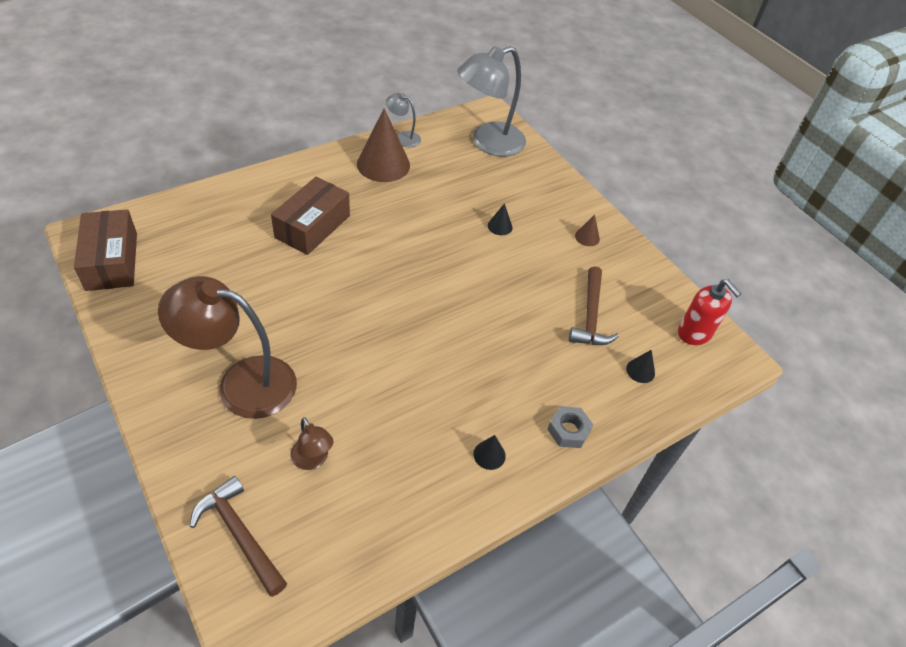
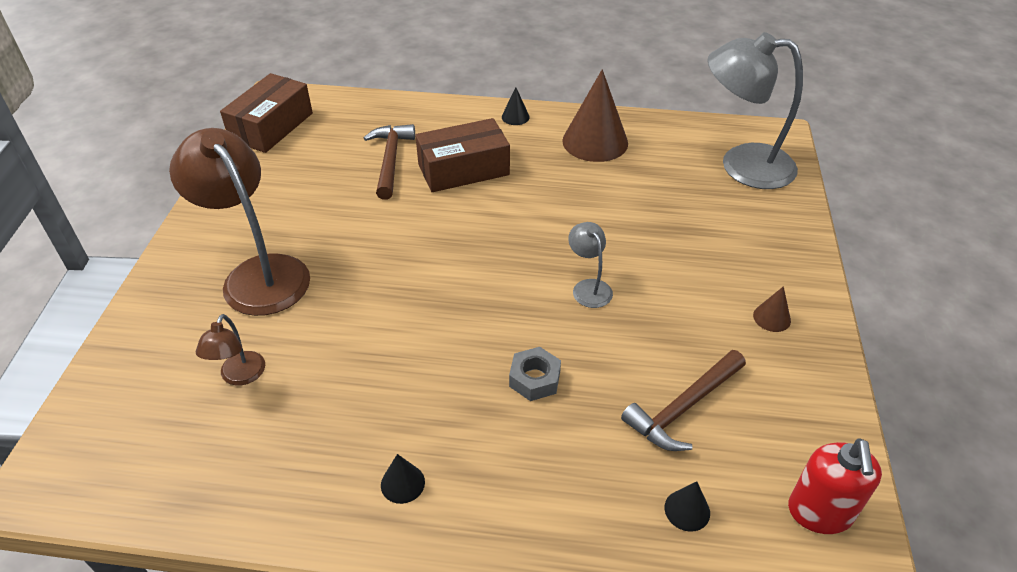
camera: 45 degrees right, 5 degrees down
brown hammer [189,476,287,597] -> brown hammer moved to [364,124,415,199]
grey lamp [386,93,421,147] -> grey lamp moved to [568,222,613,308]
black cone [488,203,513,235] -> black cone moved to [502,87,530,125]
grey nut [547,406,593,448] -> grey nut moved to [509,347,561,401]

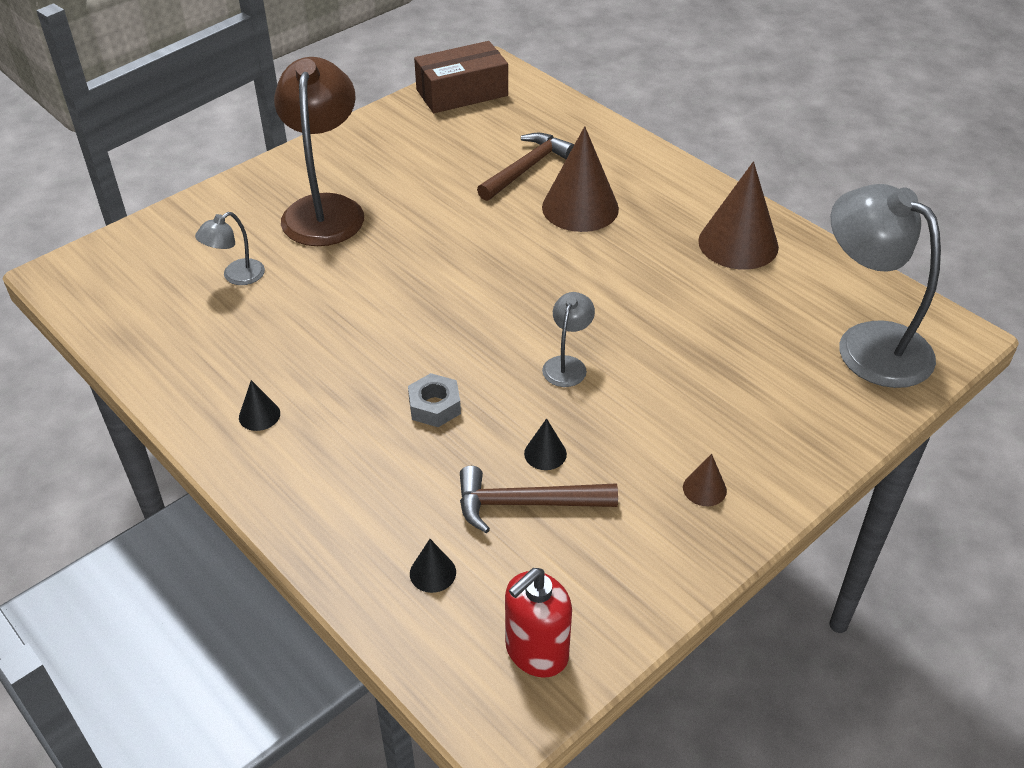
camera: 40 degrees right, 0 degrees up
brown lamp [196,314,265,386] -> grey lamp [195,212,265,285]
brown box [415,118,510,192] -> brown cone [542,126,619,232]
black cone [502,87,530,125] -> black cone moved to [524,418,567,470]

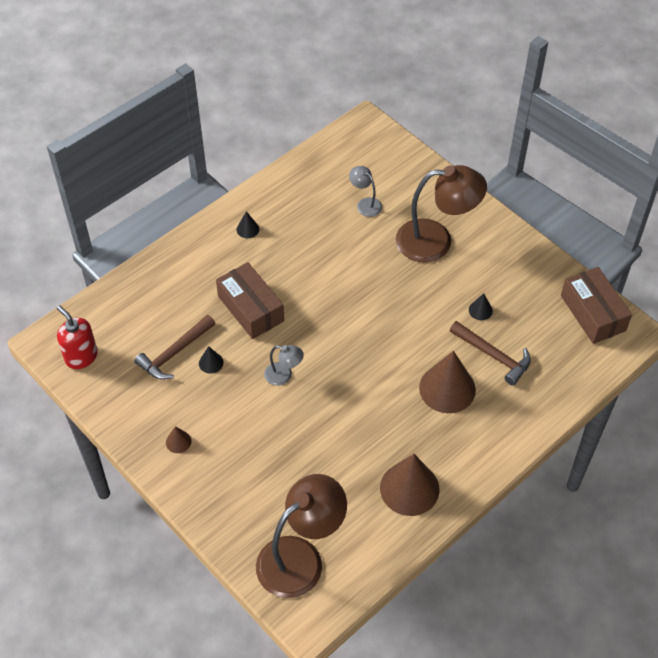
camera: 90 degrees right, 10 degrees up
grey nut [408,373,461,427] -> brown box [216,262,284,339]
black cone [410,539,456,593] -> black cone moved to [469,293,493,320]
brown hammer [460,466,618,533] -> brown hammer turned 135 degrees counterclockwise [134,315,215,380]
grey lamp [831,184,941,388] -> brown lamp [256,474,347,598]

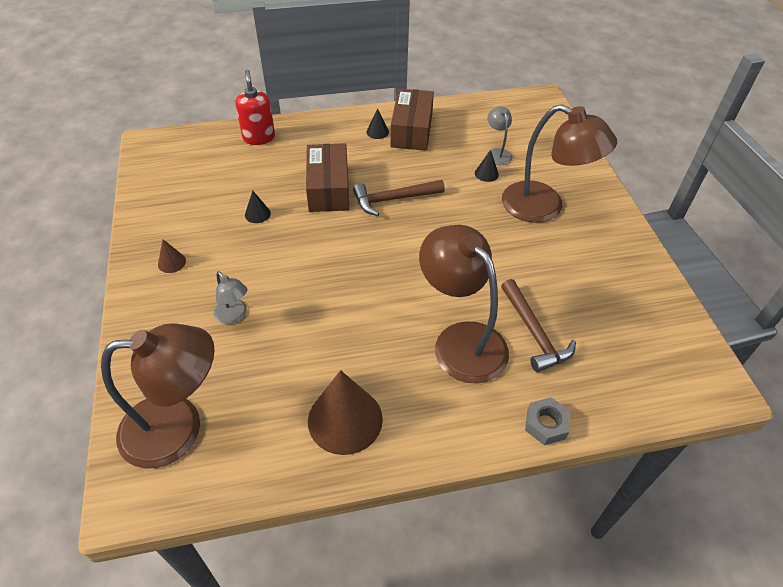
camera: 30 degrees right, 5 degrees down
red soap dispenser [57,305,98,369] -> red soap dispenser moved to [235,70,275,145]
brown hammer [134,315,215,380] -> brown hammer moved to [353,180,445,216]
grey lamp [264,345,304,386] -> grey lamp moved to [214,271,248,324]
brown cone [419,351,476,413] -> brown lamp [419,225,509,383]
black cone [469,293,493,320] -> black cone moved to [475,150,499,182]
brown box [561,267,632,344] -> brown box moved to [390,88,434,151]
none -> grey nut [525,397,571,445]

